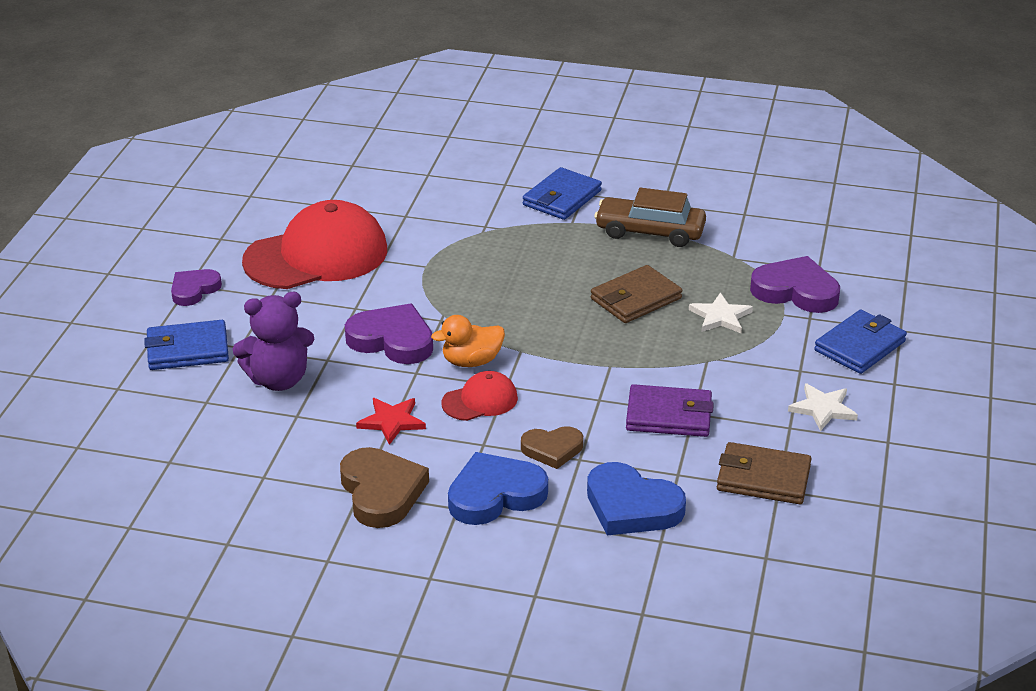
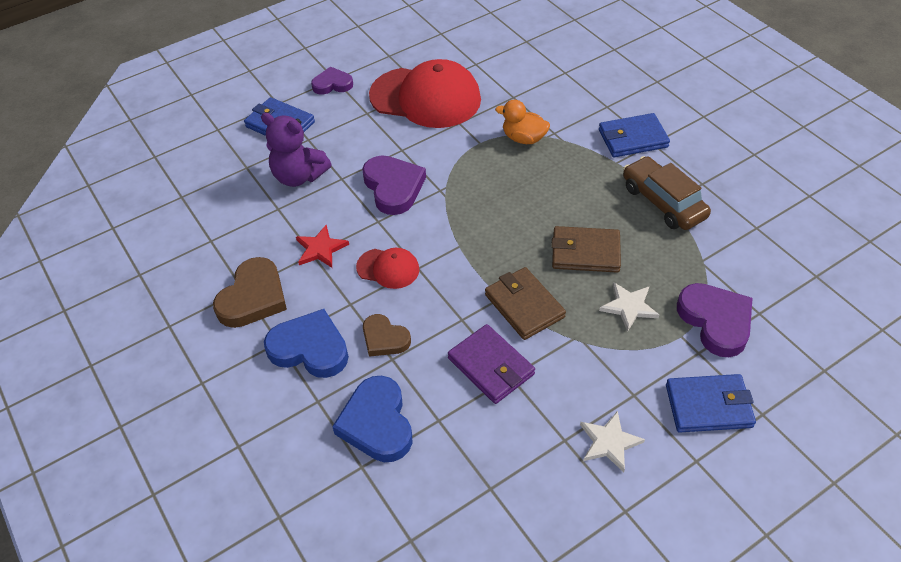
camera: 45 degrees right, 15 degrees up
orange duck [431,315,505,367] -> orange duck moved to [495,100,550,144]
brown wallet [717,442,811,504] -> brown wallet moved to [485,267,566,340]

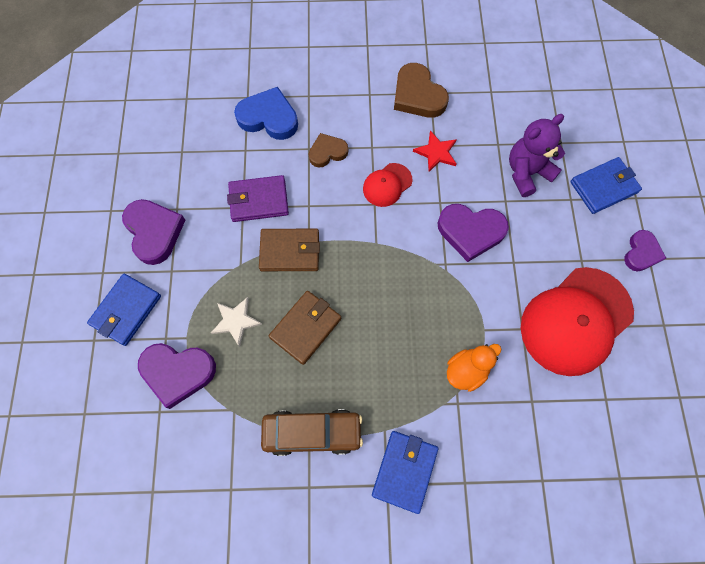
camera: 120 degrees right, 20 degrees up
blue heart [264,309,349,378] -> none
white star [580,411,645,472] -> purple heart [122,199,185,265]

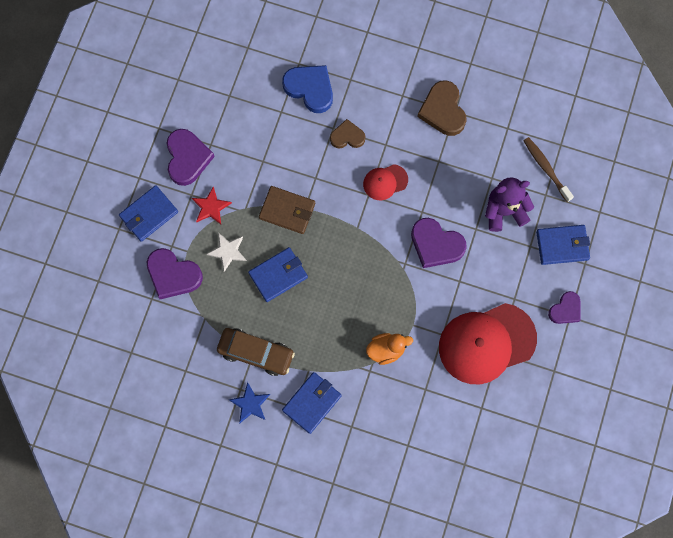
camera: 20 degrees right, 5 degrees up
purple wallet [227,175,289,222] -> none
brown wallet [269,291,341,365] -> blue wallet [248,247,308,302]
red star [413,131,457,172] -> red star moved to [192,186,232,224]
none -> blue star [229,382,270,423]
none -> brown toothbrush [524,137,574,202]

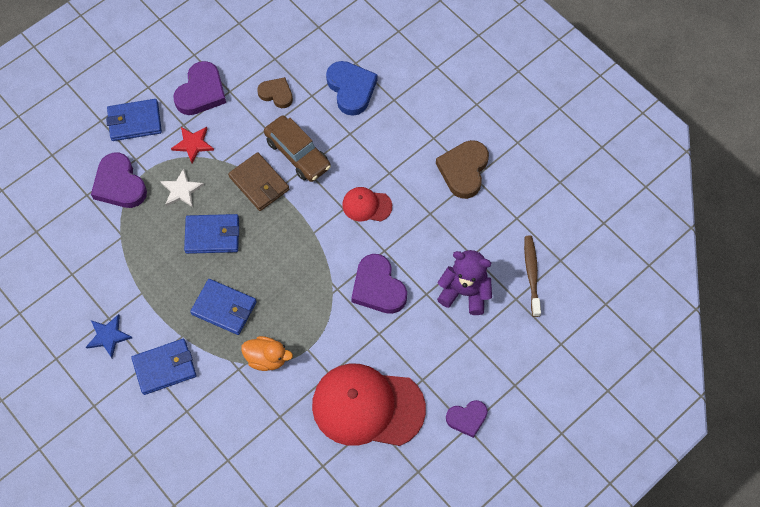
camera: 30 degrees right, 10 degrees down
brown car [217,328,295,376] -> brown car moved to [264,115,331,182]
brown heart [330,119,365,149] -> brown heart moved to [257,77,293,108]
blue wallet [536,225,590,265] -> blue wallet moved to [190,279,257,335]

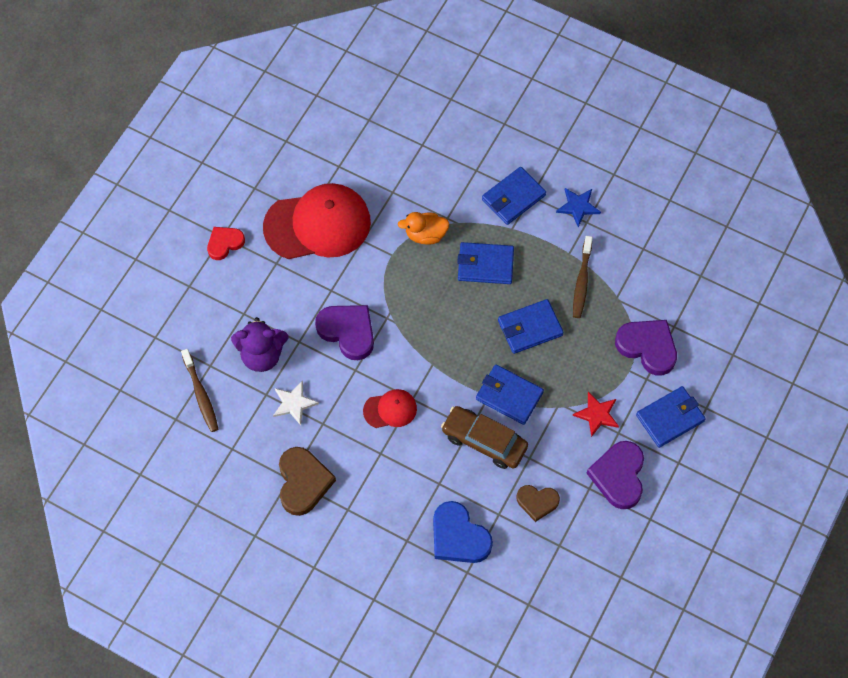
camera: 160 degrees right, 0 degrees up
white star [160,169,204,207] -> white star moved to [273,380,319,425]
brown wallet [228,152,289,211] -> blue wallet [476,364,544,425]
purple heart [446,400,488,438] -> red heart [207,227,245,260]
none -> brown toothbrush [573,236,593,318]

